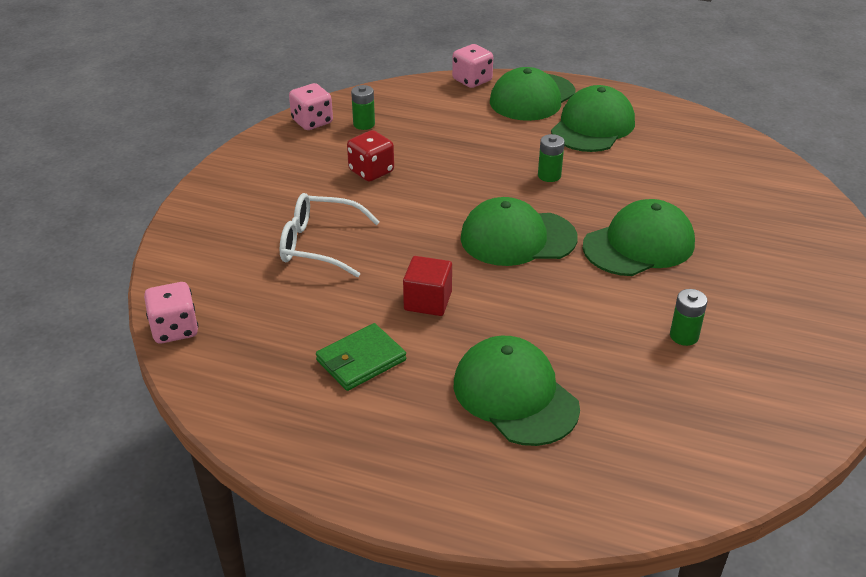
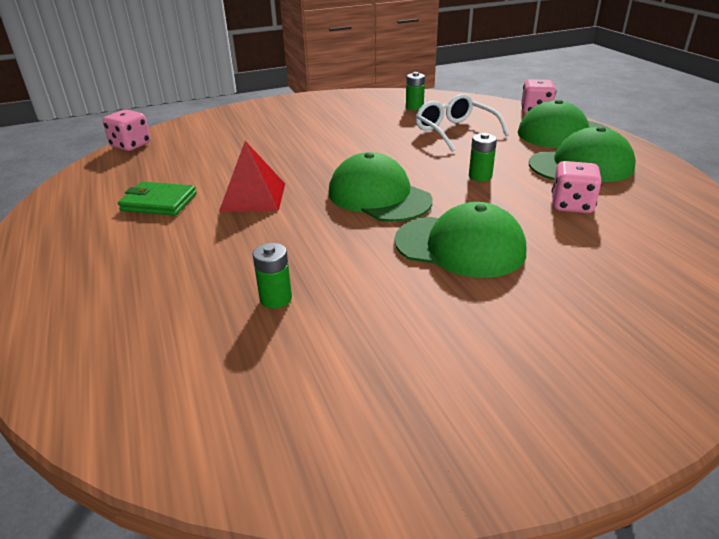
camera: 50 degrees right, 5 degrees down
white glasses [280,193,380,277] -> white glasses moved to [416,94,509,152]
pink dice [289,83,333,130] -> pink dice moved to [552,161,602,213]
red dice [347,130,394,181] -> none
red cube [403,256,452,316] -> red pyramid [219,141,285,212]
green cap [454,336,580,446] -> none
green battery [670,289,707,346] -> green battery moved to [253,243,292,309]

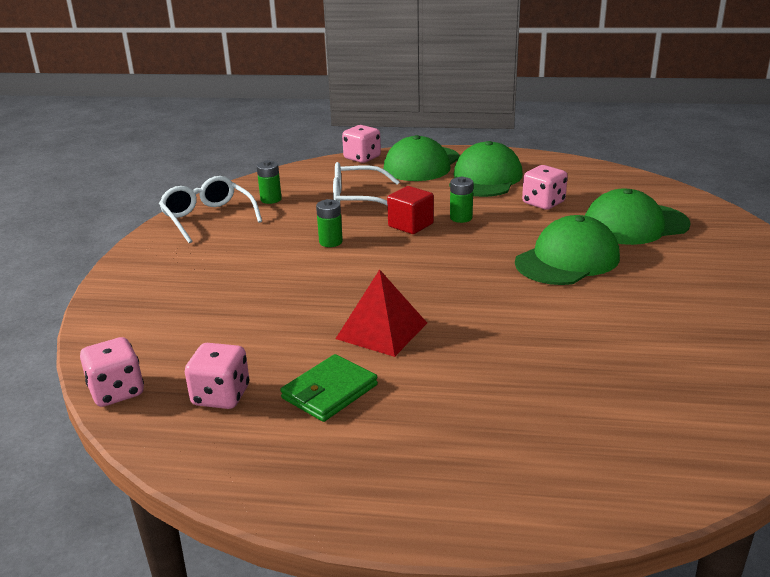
camera: 60 degrees left, 5 degrees down
green battery [253,243,292,309] -> green battery moved to [316,199,343,247]
green cap [329,152,433,222] -> green cap moved to [585,189,691,245]
none -> white glasses [159,176,262,243]
none -> pink dice [185,343,249,409]
none -> red cube [387,186,434,234]

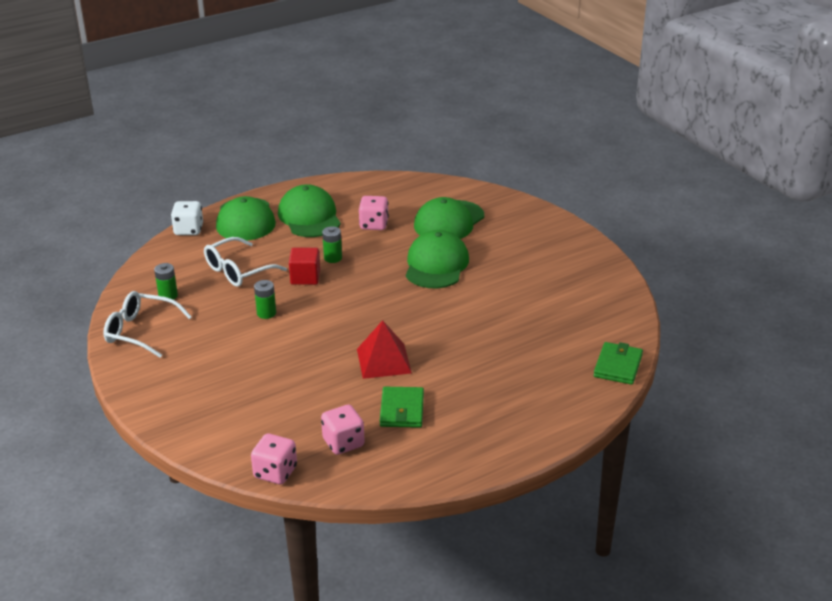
camera: 40 degrees left, 5 degrees up
pink dice [342,125,381,163] -> white dice [171,201,203,235]
none -> green wallet [594,342,643,385]

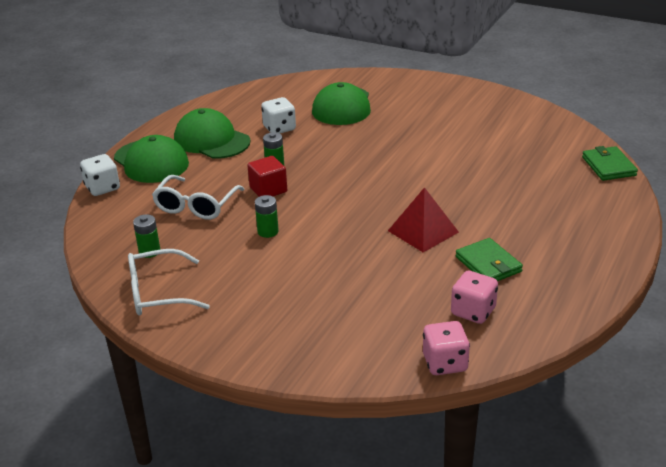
camera: 30 degrees left, 0 degrees up
pink dice [359,196,389,230] -> white dice [261,97,296,134]
green cap [406,230,469,288] -> none

